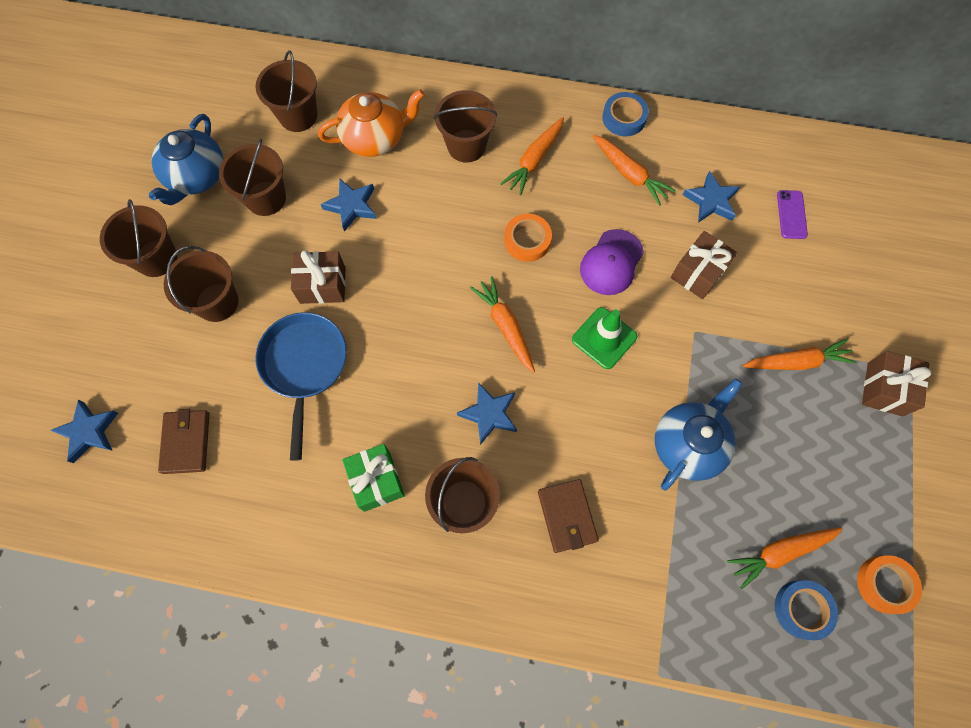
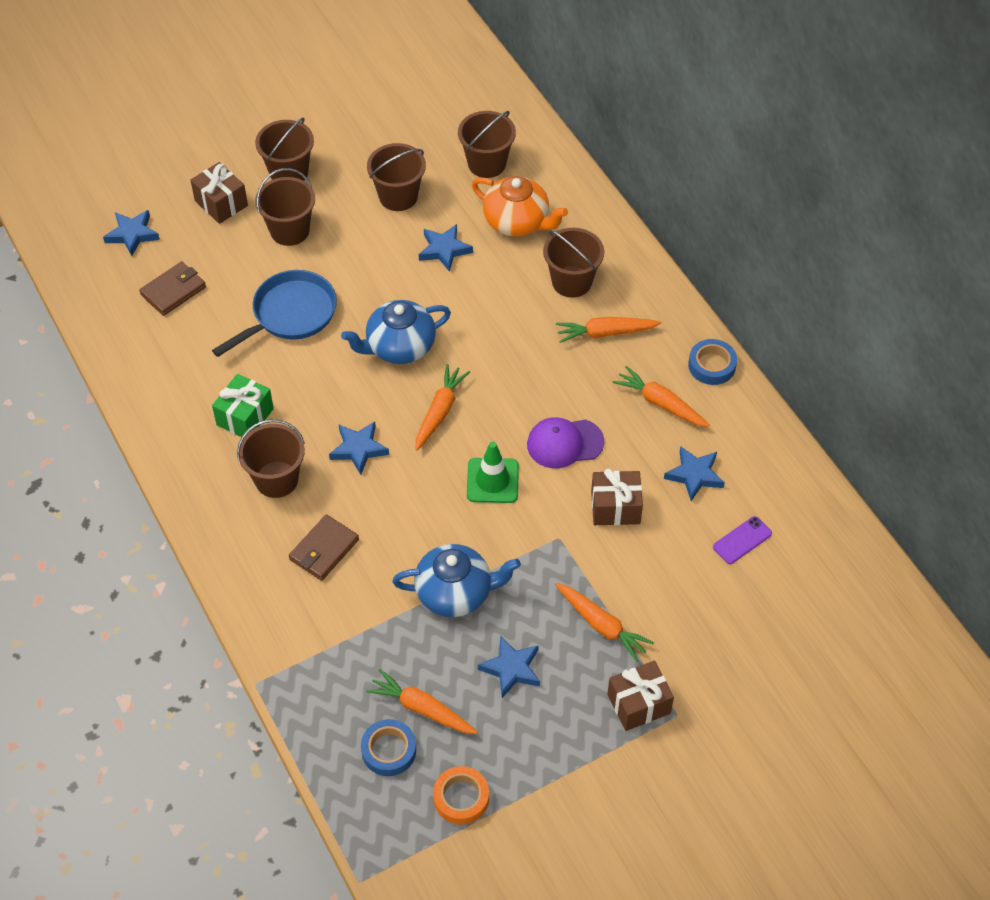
camera: 50 degrees right, 15 degrees down
blue teapot [149,114,224,205] -> blue teapot moved to [341,300,451,364]
brown gift [291,250,346,304] -> brown gift moved to [190,162,248,224]
orange tape [504,214,552,262] -> none
orange carrot [592,135,676,206] -> orange carrot turned 120 degrees clockwise [613,366,710,427]
none -> blue star [478,635,540,698]

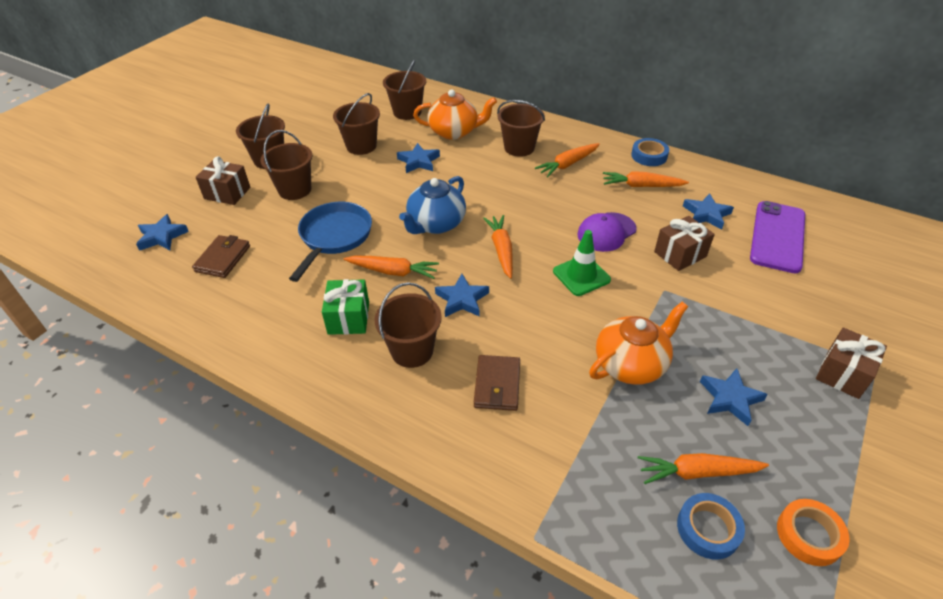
camera: 30 degrees left, 10 degrees down
blue teapot [392,544,521,617] -> orange teapot [589,302,688,385]
orange carrot [555,583,654,662] -> orange carrot moved to [344,256,439,279]
purple phone [713,516,772,564] -> purple phone [750,201,805,273], size x2.08

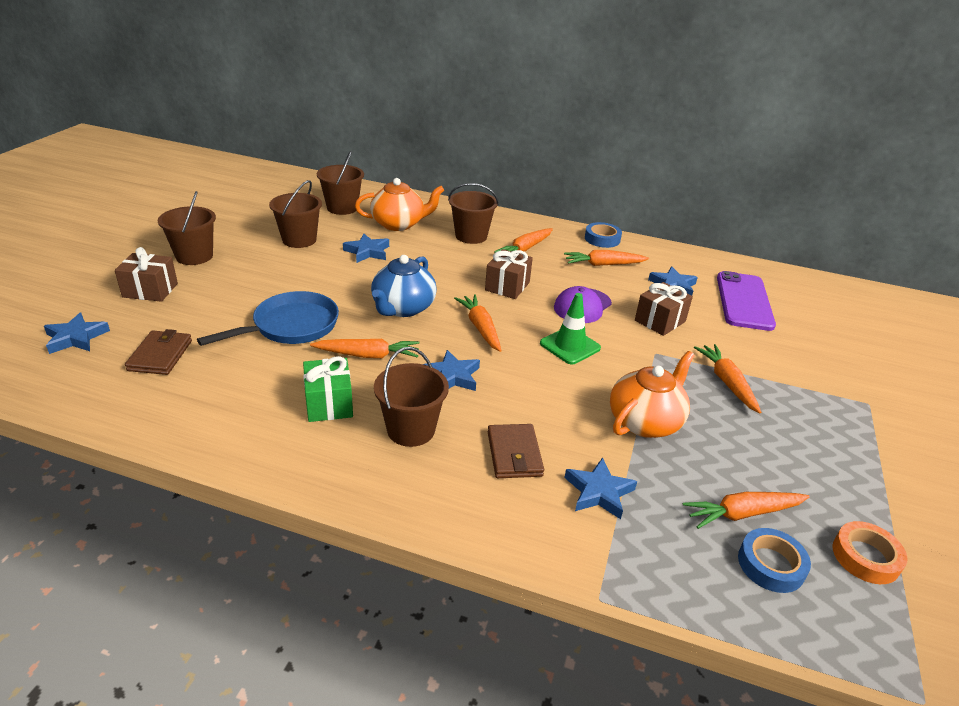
camera: 15 degrees left, 10 degrees down
brown bucket [260,130,312,200] -> none
blue pan [289,202,372,282] -> blue pan turned 45 degrees clockwise [197,291,339,346]
blue star [700,368,768,426] -> blue star moved to [564,457,637,519]
brown gift [816,327,887,399] -> brown gift moved to [485,249,533,299]
none -> orange carrot [694,344,761,413]

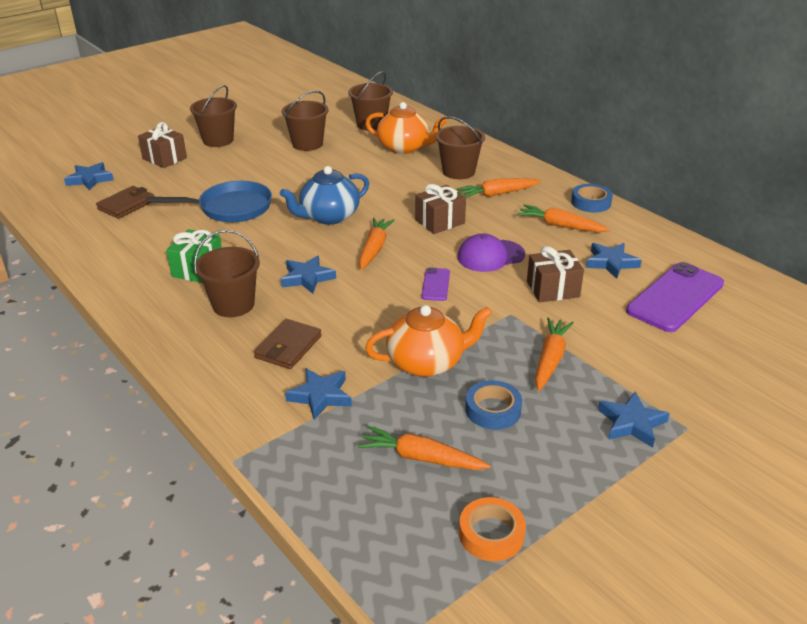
camera: 35 degrees right, 0 degrees up
orange carrot [310,339,419,358] -> none
blue star [343,233,389,263] -> blue star moved to [598,391,670,448]
green traffic cone [540,293,601,364] -> purple phone [421,268,450,301]
blue tape [738,528,811,593] -> blue tape moved to [465,380,522,430]

